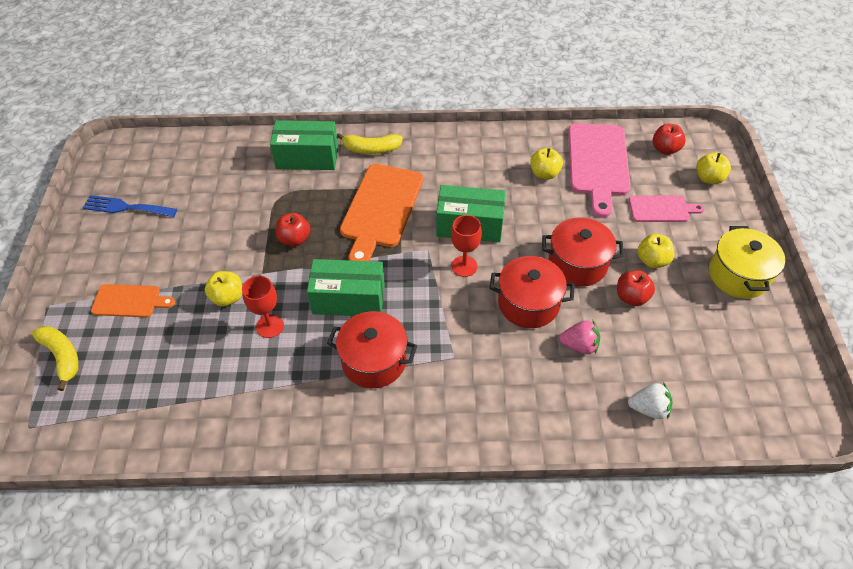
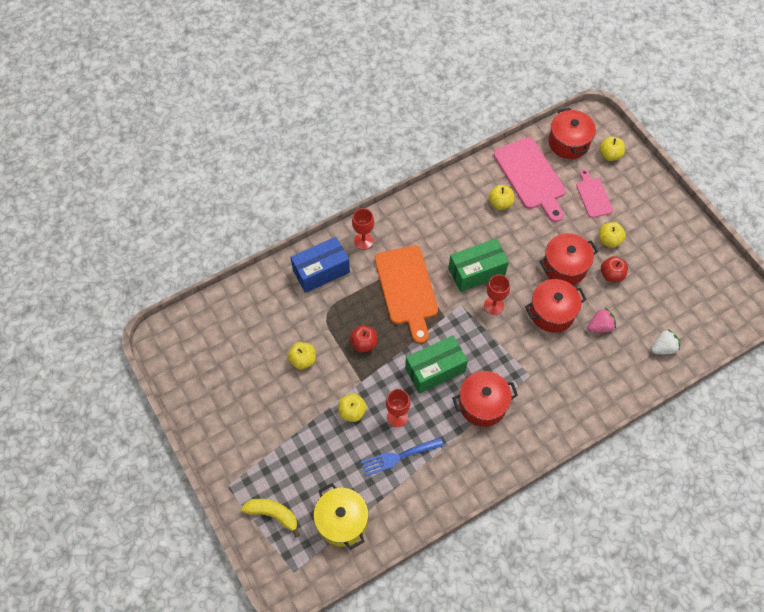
camera: 30 degrees left, 10 degrees up
blue fork [83,195,177,217] -> blue fork moved to [361,438,443,476]
orange cutting board [91,284,175,317] -> none
green box [270,120,338,170] -> blue box [291,237,350,293]
yellow banana [337,133,403,154] -> red goblet [352,208,374,250]
pink cutting board [629,196,705,222] -> pink cutting board turned 75 degrees counterclockwise [576,169,613,218]
red apple [653,124,686,155] -> red pot [549,108,596,159]
yellow pot [709,226,785,299] -> yellow pot moved to [314,483,369,550]
none -> yellow apple [288,342,316,370]

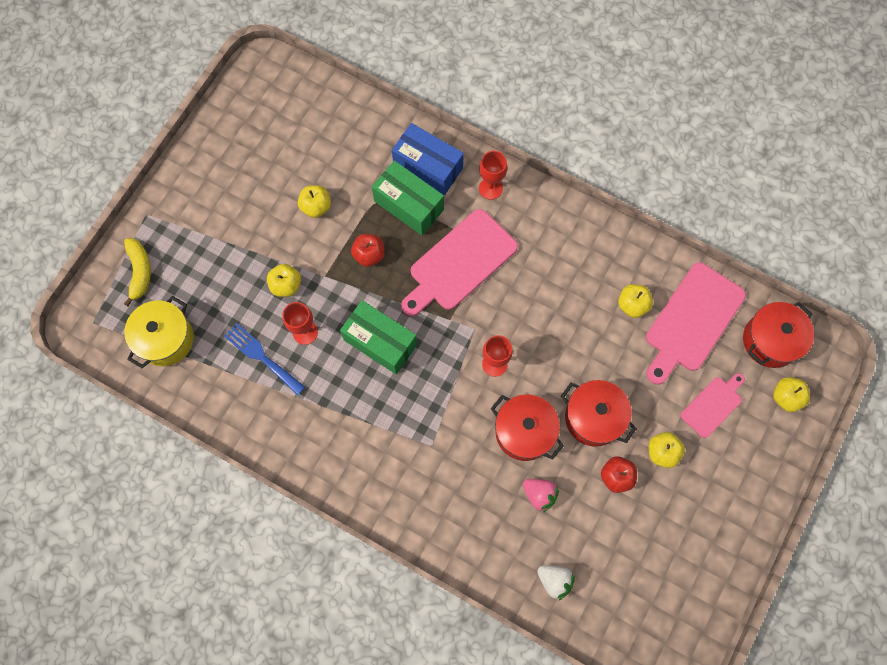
camera: 60 degrees right, 10 degrees up
orange cutting board [375,246,438,344] -> pink cutting board [401,209,518,316]
green box [448,238,509,292] -> green box moved to [372,160,444,236]
red pot [452,371,518,427] -> none

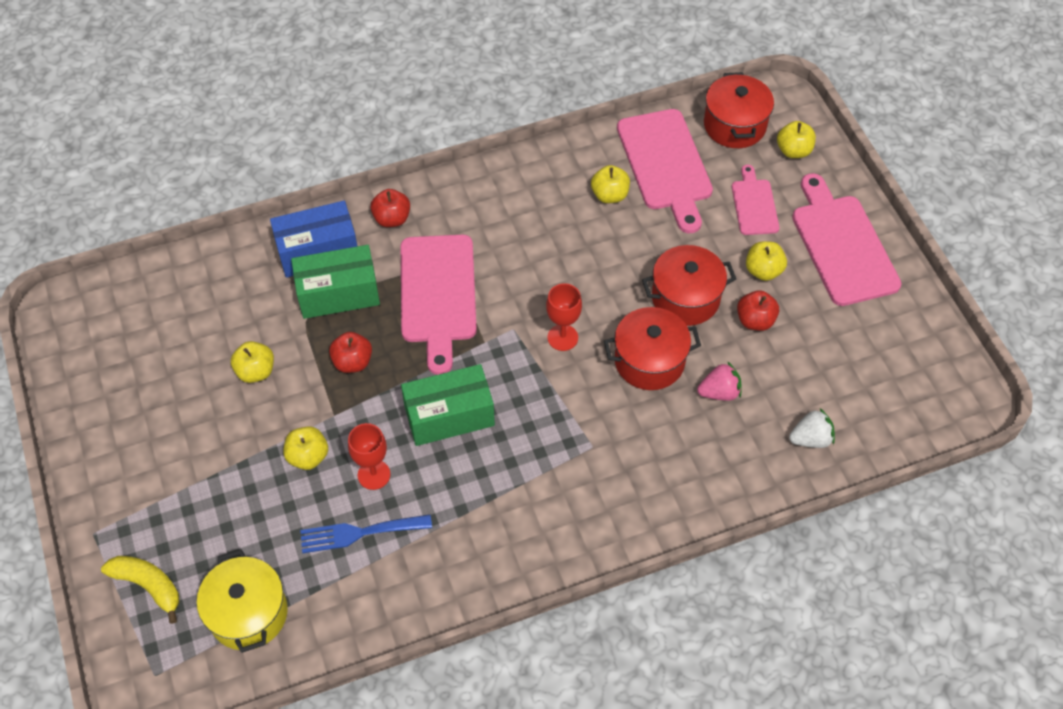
camera: 50 degrees left, 15 degrees down
red goblet [479,151,507,200] -> red apple [371,189,410,227]
none -> pink cutting board [792,173,902,306]

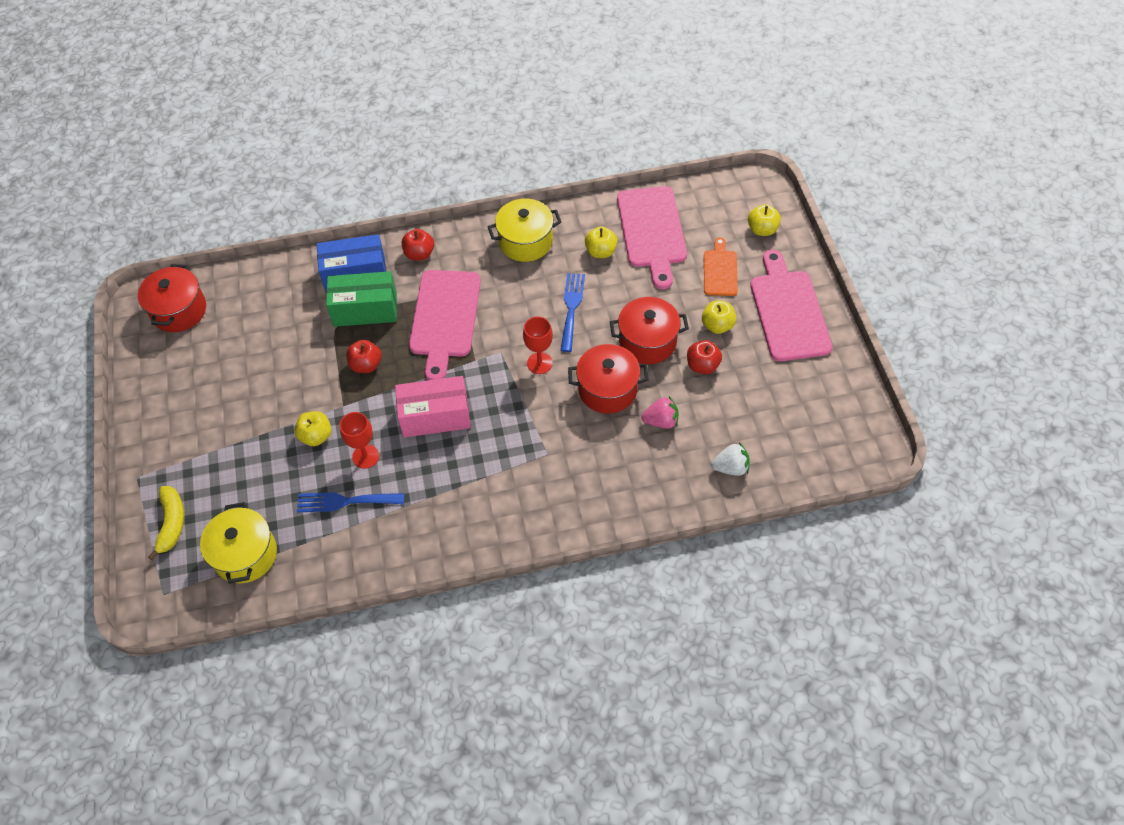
camera: 10 degrees right, 0 degrees up
yellow banana [101,556,179,624] -> yellow banana turned 45 degrees clockwise [148,486,184,560]
yellow apple [231,341,274,383] -> none
green box [401,364,495,446] -> pink box [395,376,471,438]
red pot [704,72,774,148] -> red pot moved to [138,264,206,332]
pink cutting board [732,165,779,235] -> orange cutting board [704,237,738,296]
none -> yellow pot [487,199,562,262]
none -> blue fork [560,273,585,352]

